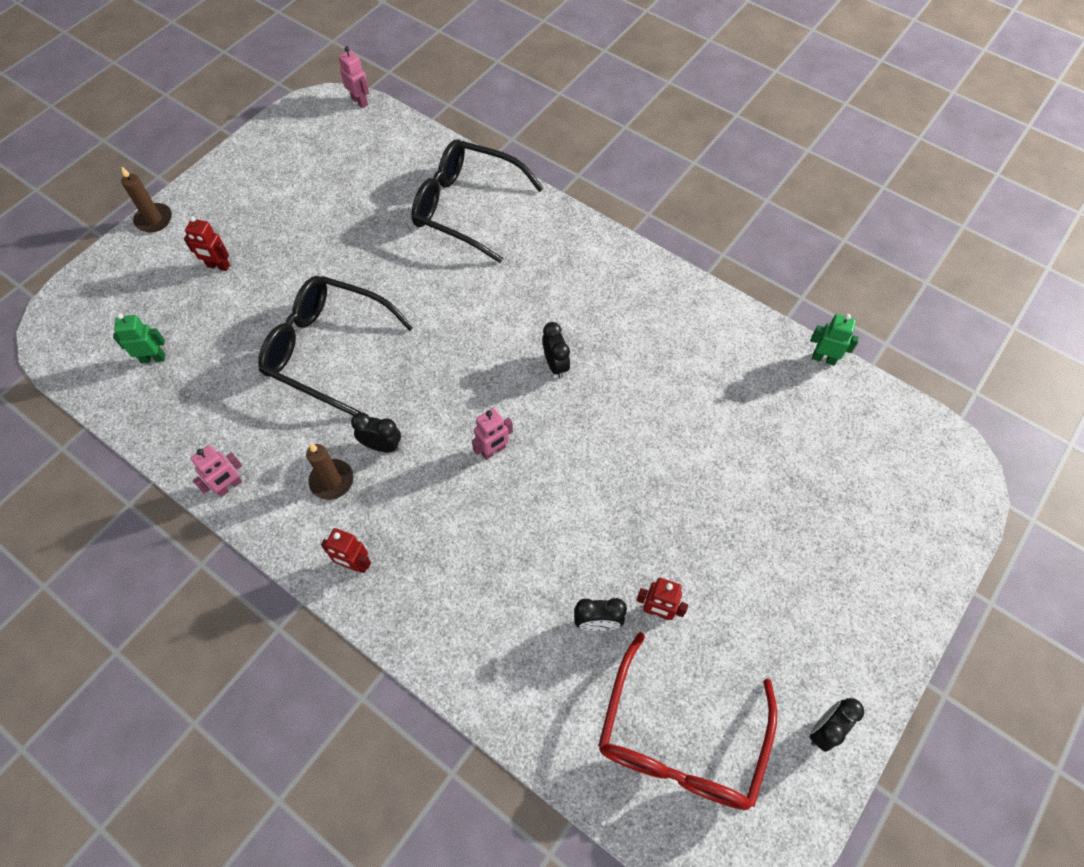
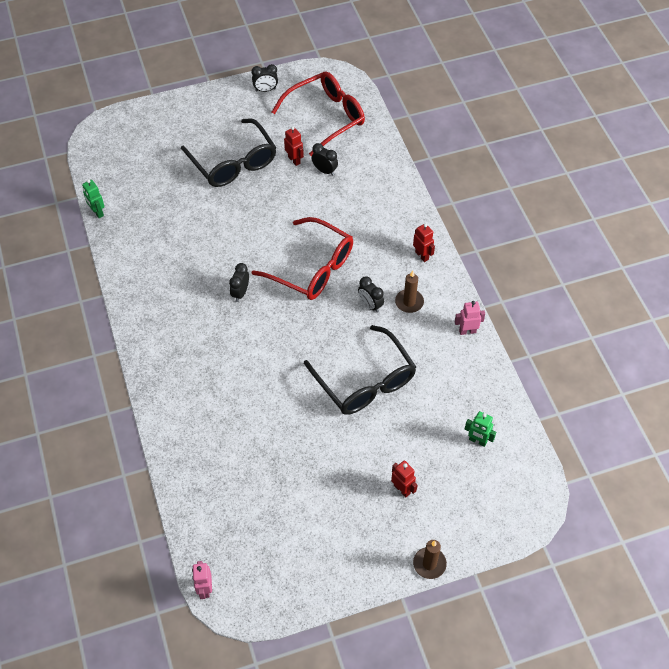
camera: 145 degrees left, 5 degrees down
black glasses [411,140,544,263] -> black glasses moved to [181,118,276,187]
pink robot [472,408,513,460] -> red glasses [251,217,353,300]

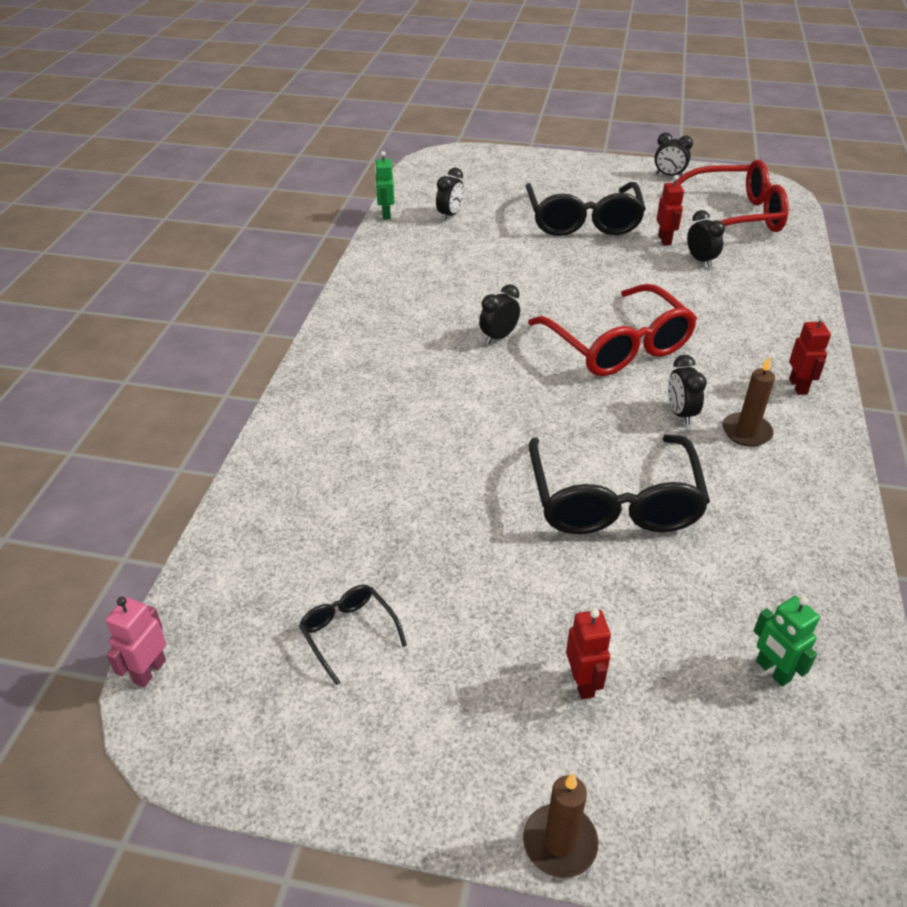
camera: 30 degrees right, 15 degrees down
pink robot [455,301,485,335] -> none
none -> black glasses [299,585,407,685]
none -> black clock [436,168,464,221]

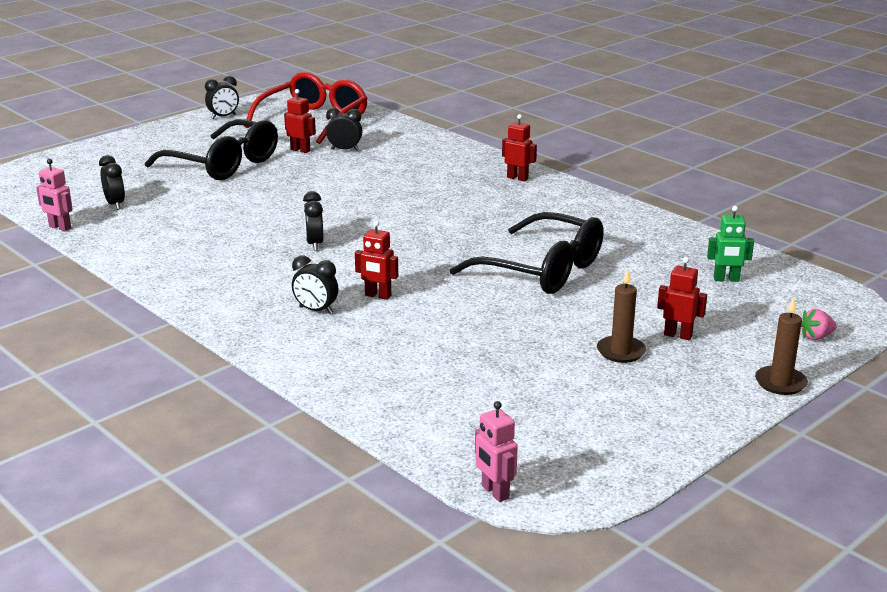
camera: 55 degrees left, 15 degrees down
black glasses [299,585,407,685] -> none
green robot [375,151,394,220] -> pink robot [36,159,73,231]
red glasses [528,284,697,376] -> none
black clock [668,355,707,425] -> black clock moved to [292,255,338,314]
brown candle [723,356,775,447] -> brown candle moved to [597,268,646,363]
none -> red robot [355,221,398,300]
none -> pink strawberry [801,309,837,340]

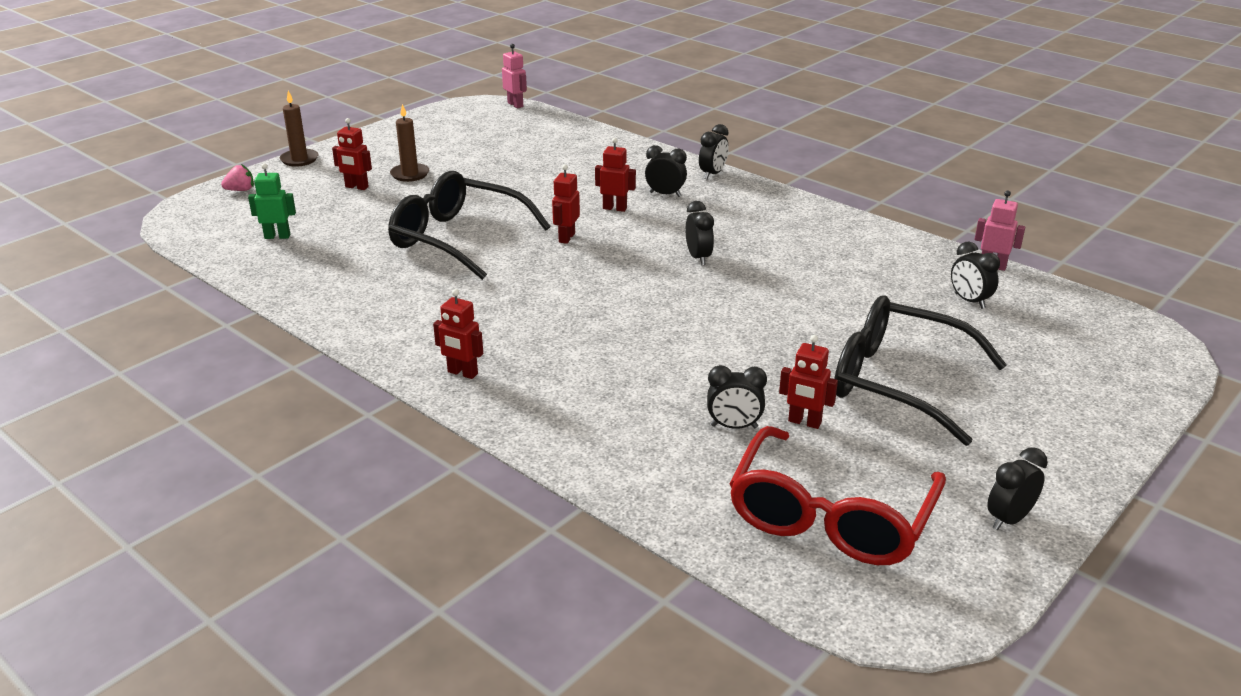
camera: 175 degrees right, 5 degrees up
none -> red robot [552,164,580,244]
none -> black clock [699,124,729,179]

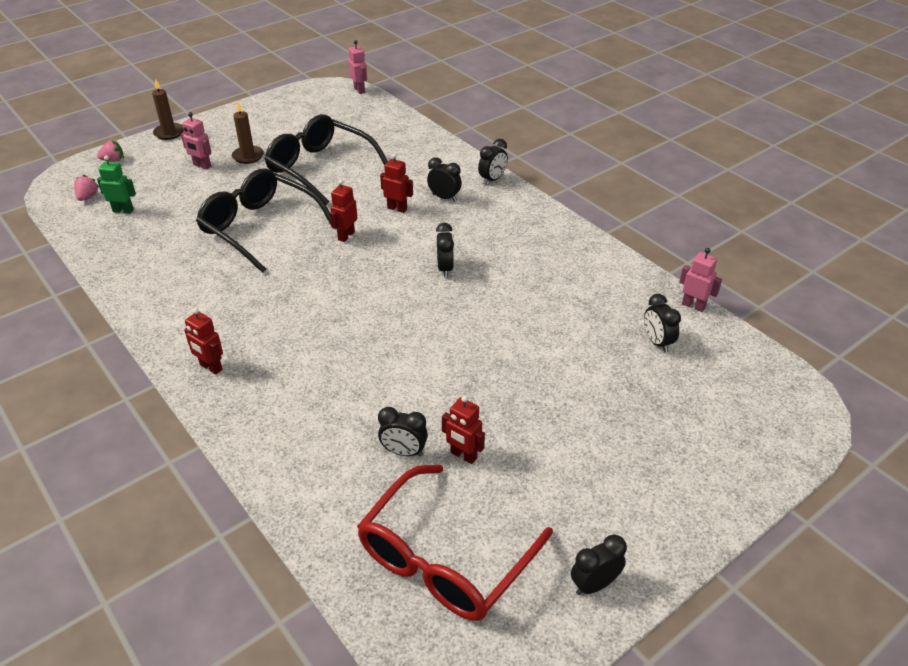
camera: 10 degrees right, 10 degrees up
red robot [332,118,372,190] -> pink robot [181,112,211,170]
black glasses [834,295,1007,446] -> black glasses moved to [265,115,388,205]
none -> pink strawberry [74,175,100,201]

